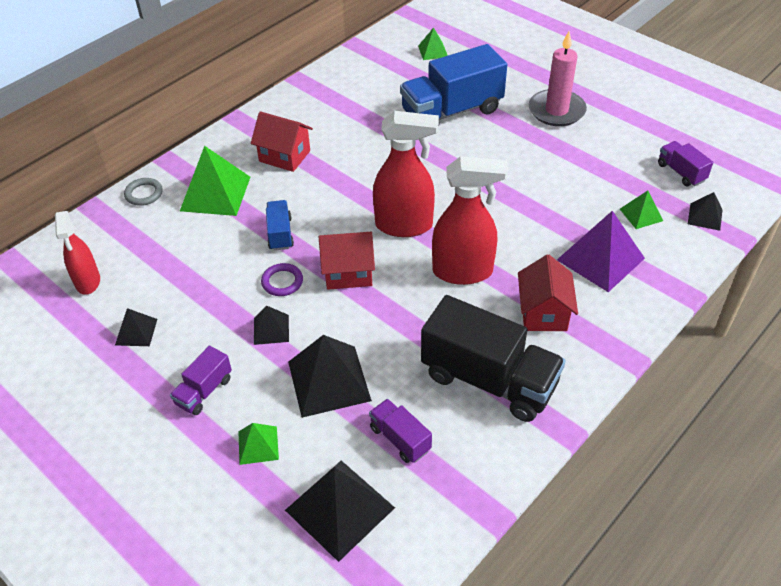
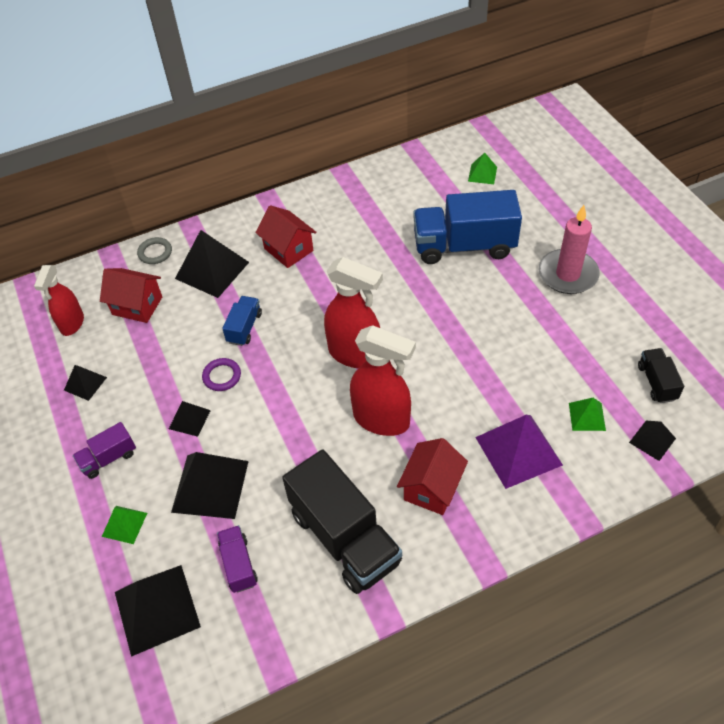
camera: 25 degrees right, 5 degrees up
green pyramid [180,146,250,216] -> black pyramid [175,230,249,298]
red house [319,232,375,290] -> red house moved to [100,268,162,323]
purple truck [658,141,713,186] -> black truck [638,348,684,403]

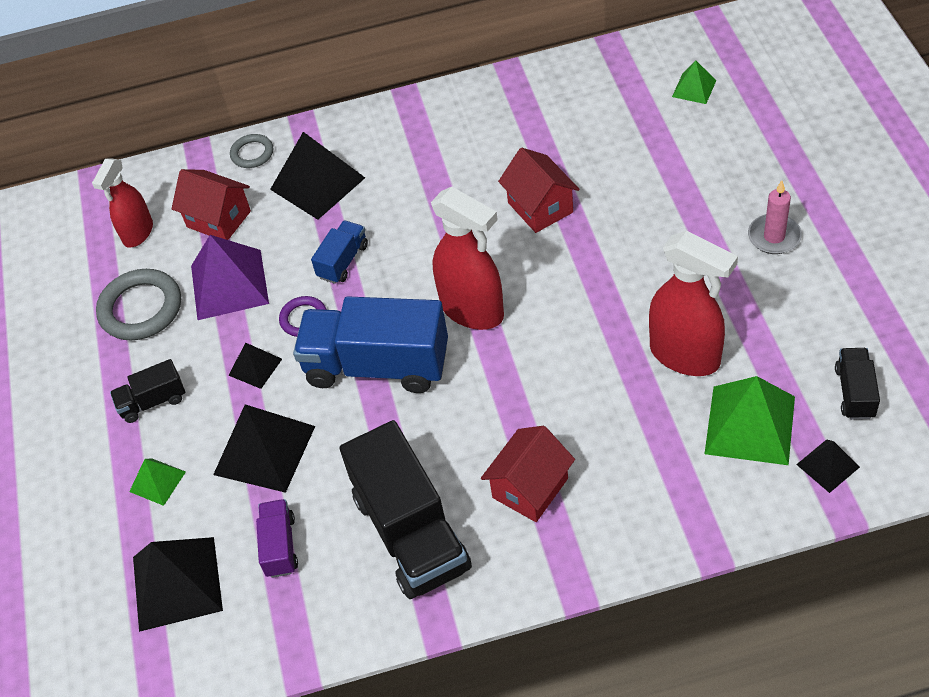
camera: 15 degrees right, 0 degrees up
black pyramid [64,365,107,401] -> grey ring [96,269,181,340]
purple truck [73,422,136,479] -> black truck [110,359,185,423]
red house [255,205,317,268] -> red house moved to [498,148,579,233]
red spray bottle [350,325,416,436] -> red spray bottle moved to [649,231,738,376]
blue truck [413,190,522,264] -> blue truck moved to [293,296,448,393]
purple pyramid [475,415,563,489] -> purple pyramid moved to [191,235,269,320]
pink candle [539,205,600,294] -> pink candle [748,180,802,254], size x0.66
green pyramid [569,398,606,431] -> green pyramid [705,376,795,465], size x1.91

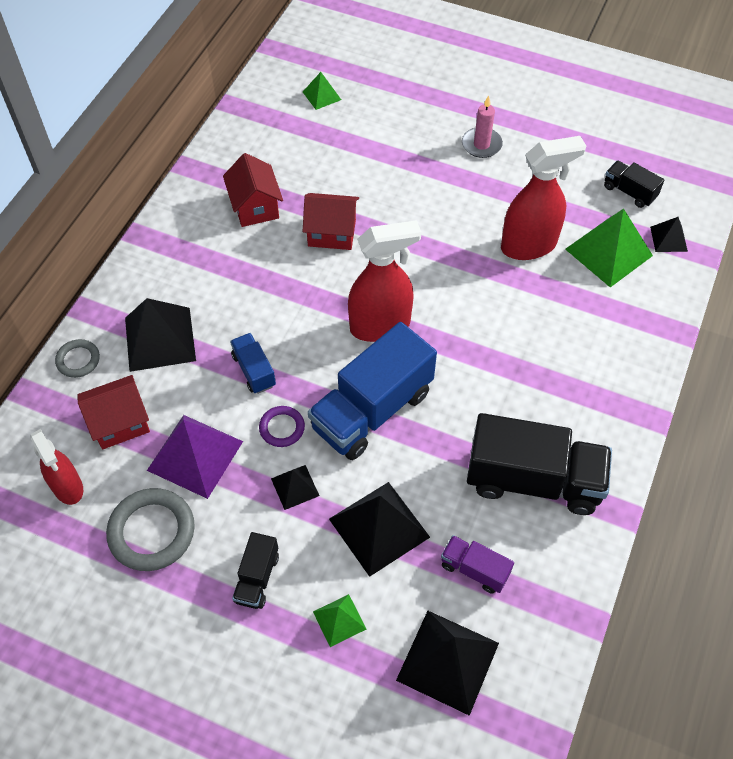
camera: 60 degrees left, 5 degrees up
red house [481,426,575,522] -> red house moved to [223,153,283,227]

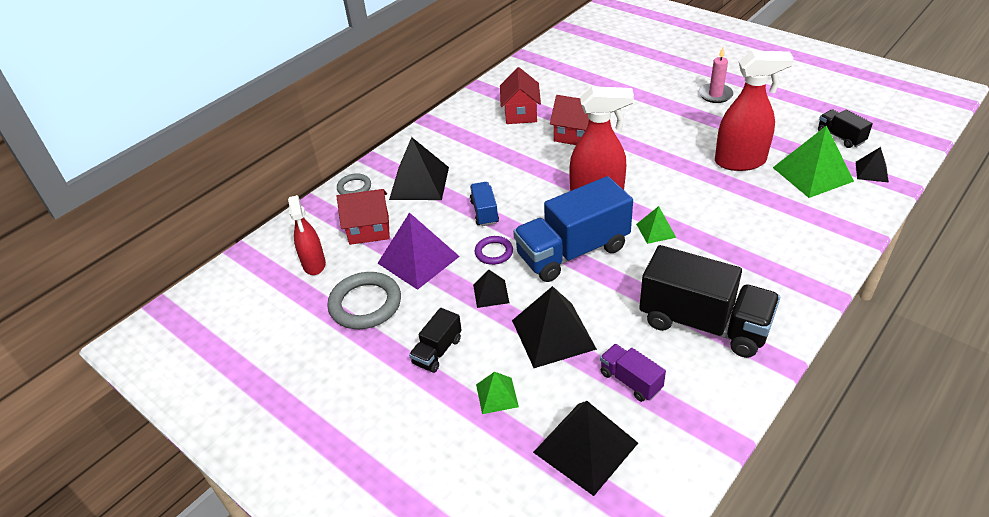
camera: 20 degrees right, 15 degrees down
green pyramid [303,72,341,110] -> green pyramid moved to [636,206,676,244]

